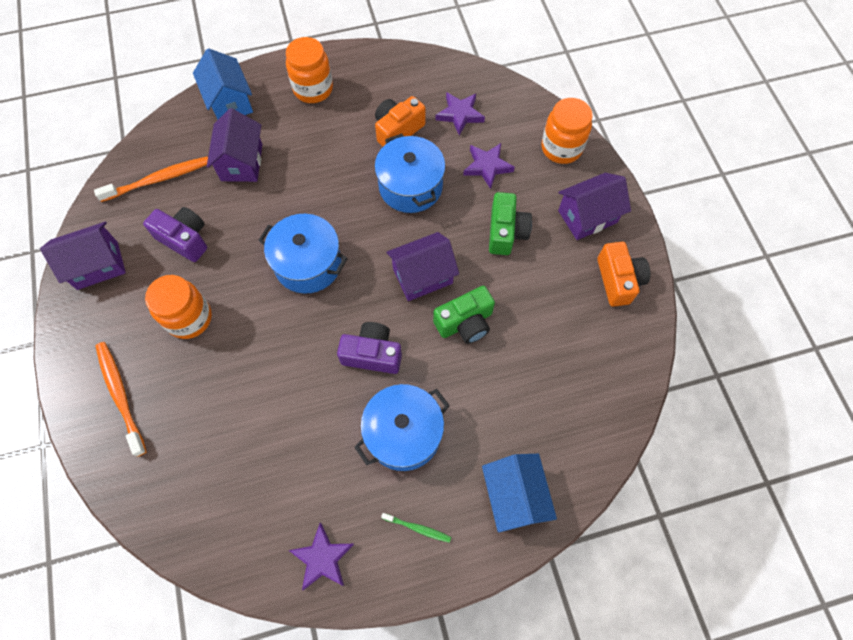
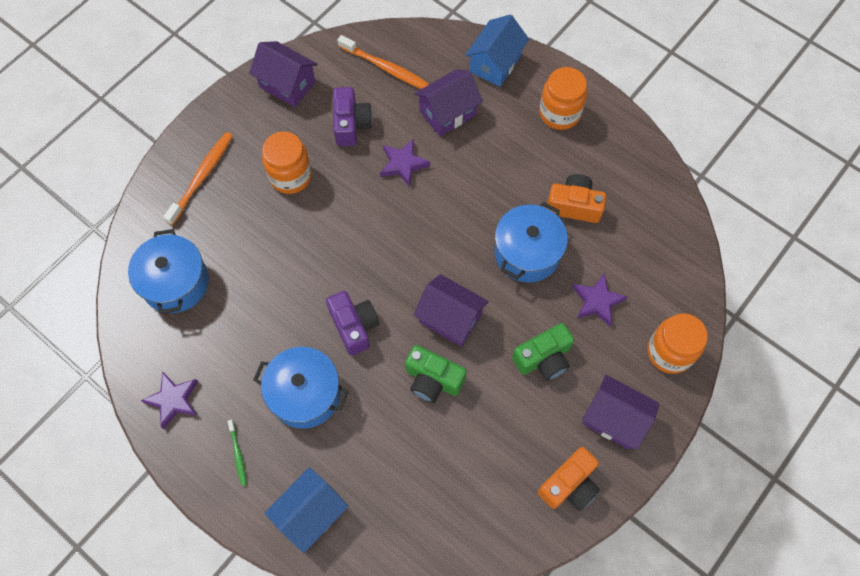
camera: 55 degrees right, 0 degrees up
blue pot [258,214,348,294] -> blue pot moved to [128,229,209,314]
purple star [435,92,485,135] -> purple star moved to [380,139,430,187]

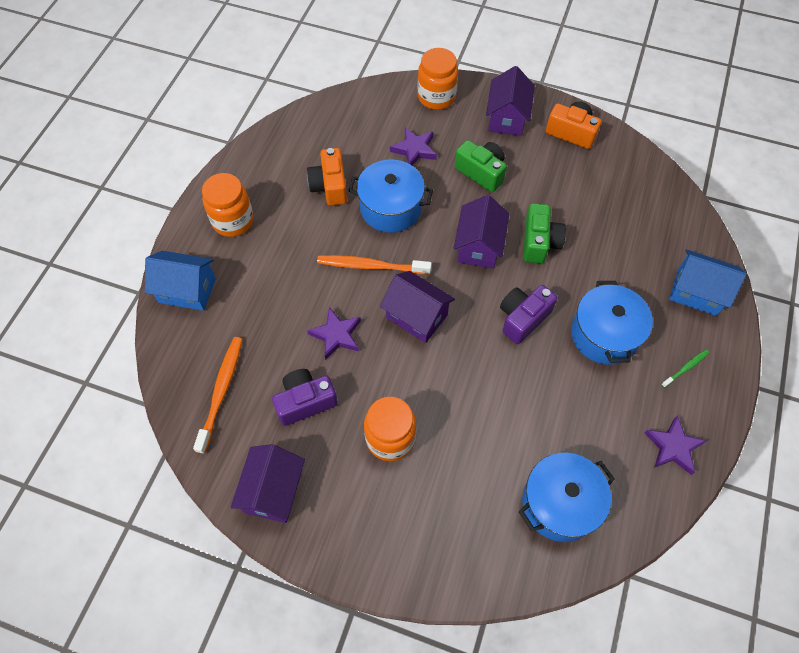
camera: 110 degrees left, 5 degrees down
orange toothbrush [163,132,233,225] -> orange toothbrush moved to [317,255,432,275]
purple house [414,69,483,136] -> purple house moved to [380,271,455,343]

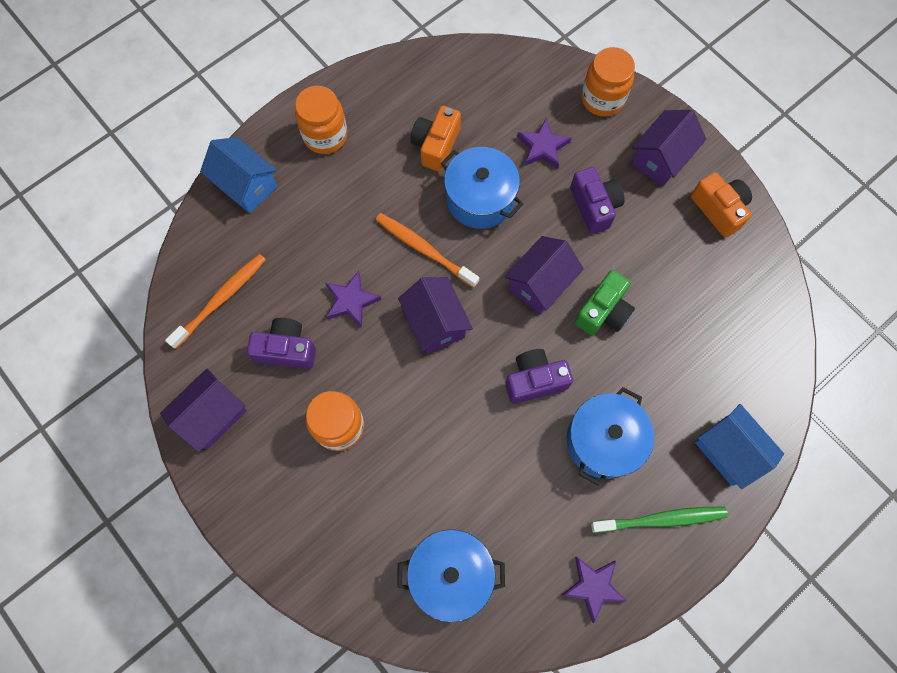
camera: 30 degrees right, 10 degrees up
green camera [455,140,507,192] -> purple camera [570,167,625,234]
green toothbrush [661,349,709,388] -> green toothbrush [591,507,728,533], size x1.92

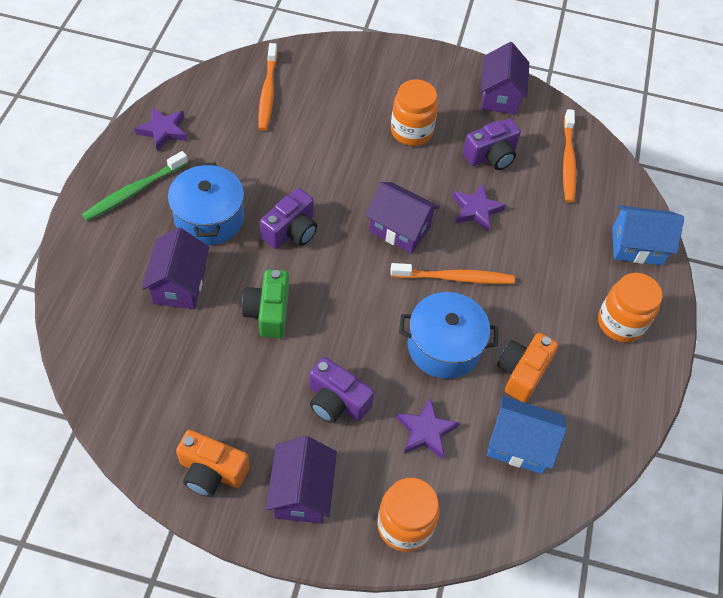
camera: 140 degrees right, 15 degrees down
blue pot [397,529,505,622] -> orange toothbrush [258,43,277,131]
orange camera [411,106,461,172] -> orange camera turned 135 degrees counterclockwise [497,333,558,403]
purple house [504,236,584,315] -> purple house moved to [141,227,209,309]
blue house [695,404,784,489] -> blue house moved to [487,396,566,474]

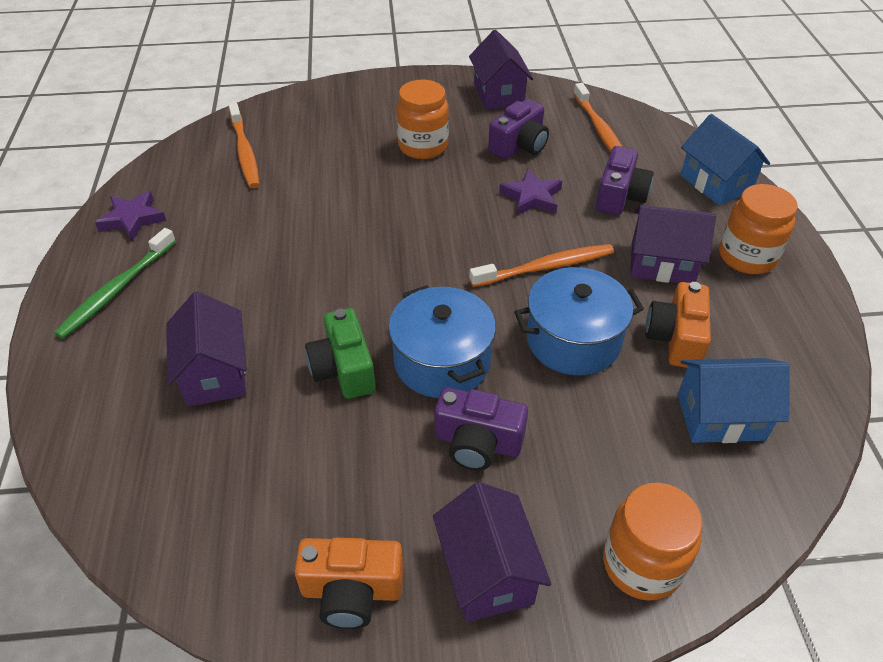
camera: 15 degrees left, 10 degrees down
blue pot [168,163,244,245] -> blue pot moved to [388,285,496,398]
purple camera [260,188,317,249] -> purple camera moved to [596,146,654,215]
purple house [365,182,440,254] -> purple house moved to [630,205,716,283]
purple star [396,398,459,459] -> none
blue house [612,205,684,265] -> blue house turned 75 degrees clockwise [681,114,770,205]

